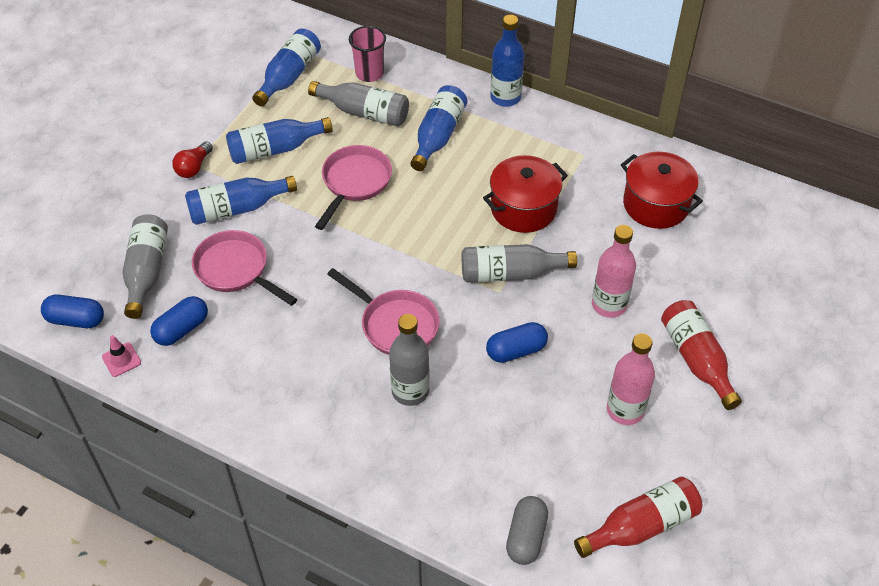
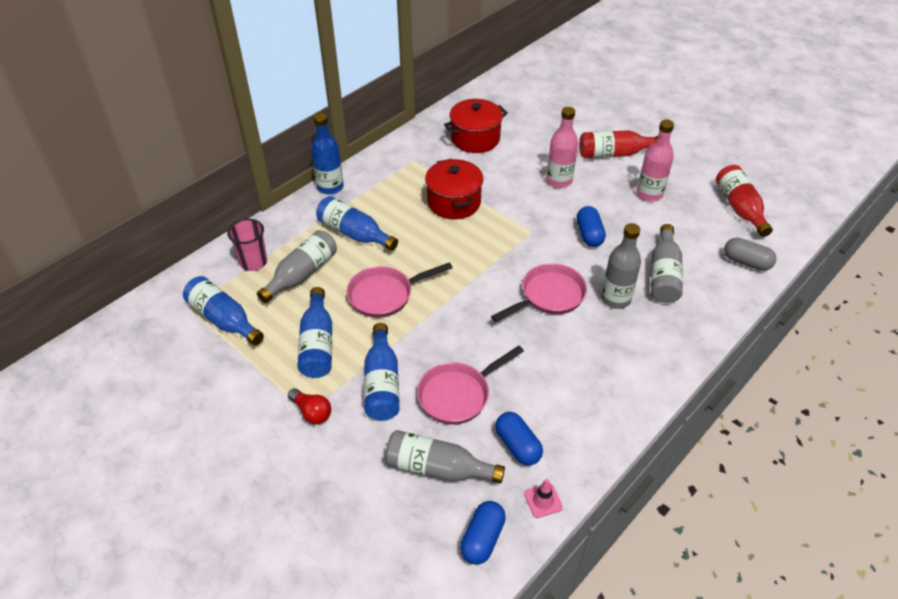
camera: 75 degrees left, 5 degrees down
pink pan [315,145,392,230] -> pink pan turned 60 degrees counterclockwise [347,262,453,318]
grey bottle [462,244,577,282] -> grey bottle moved to [651,224,683,303]

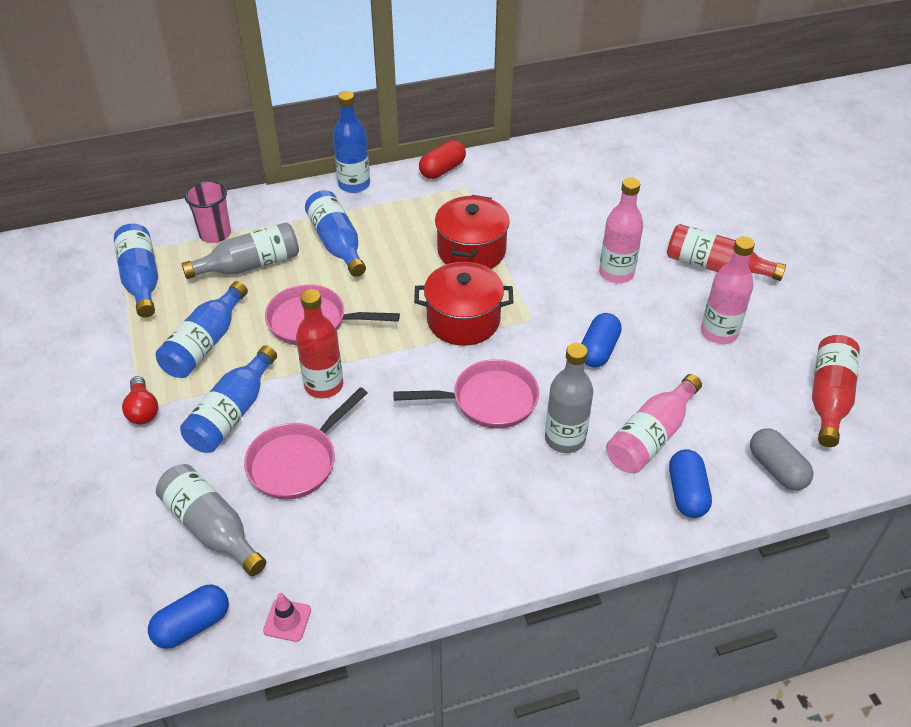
camera: 30 degrees right, 0 degrees up
pink pan [417,346,524,424] -> pink pan turned 45 degrees counterclockwise [244,387,367,500]
red pot [444,99,508,153] -> red pot moved to [414,262,513,346]
blue capsule [495,412,543,465] -> blue capsule moved to [669,449,712,518]
grey bottle [651,224,683,303] -> pink bottle [606,374,702,473]
none -> red bottle [296,289,343,399]
none -> red capsule [419,140,466,179]

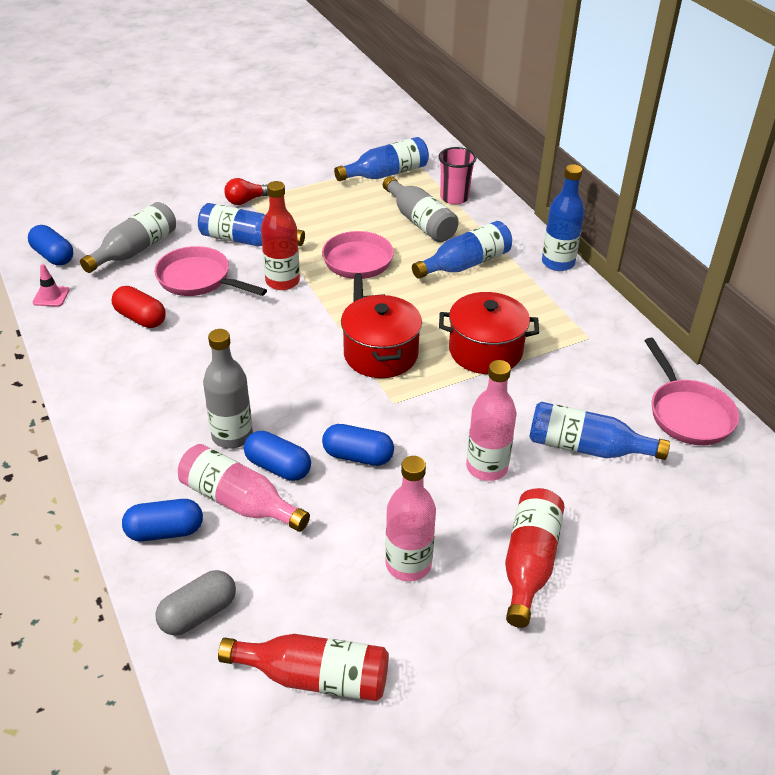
camera: 80 degrees right, 5 degrees down
blue bottle [156,281,248,378] -> blue bottle moved to [529,402,670,460]
pink pan [393,359,539,429] -> pink pan moved to [644,338,739,445]
red capsule [419,140,466,179] -> red capsule moved to [112,286,166,328]
none -> blue capsule [244,431,311,481]

